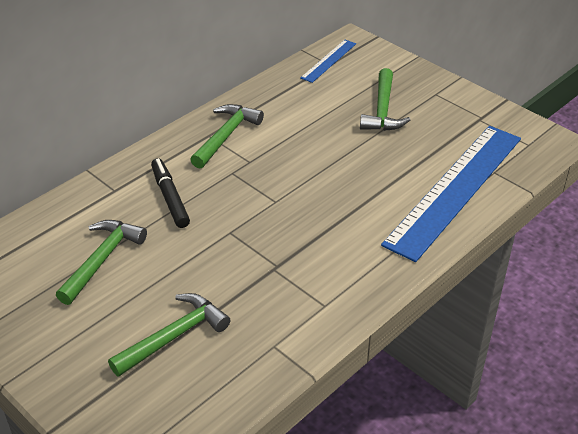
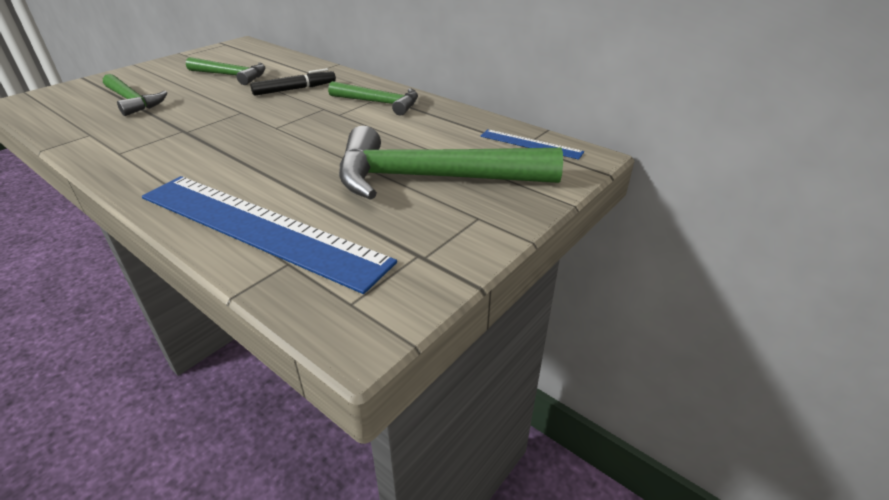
camera: 85 degrees right, 5 degrees down
green hammer [360,68,410,131] -> green hammer [339,126,563,200], size x1.80

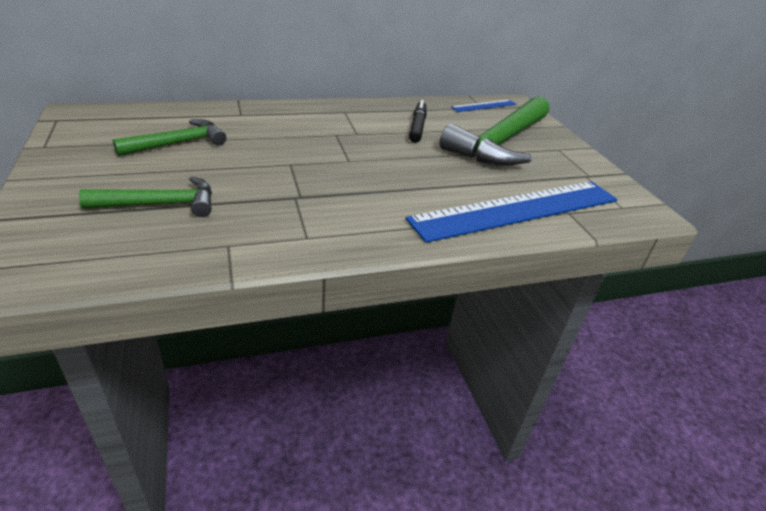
camera: 60 degrees left, 0 degrees up
black marker [250,68,336,96] -> black marker moved to [409,100,426,143]
green hammer [328,81,418,115] -> none

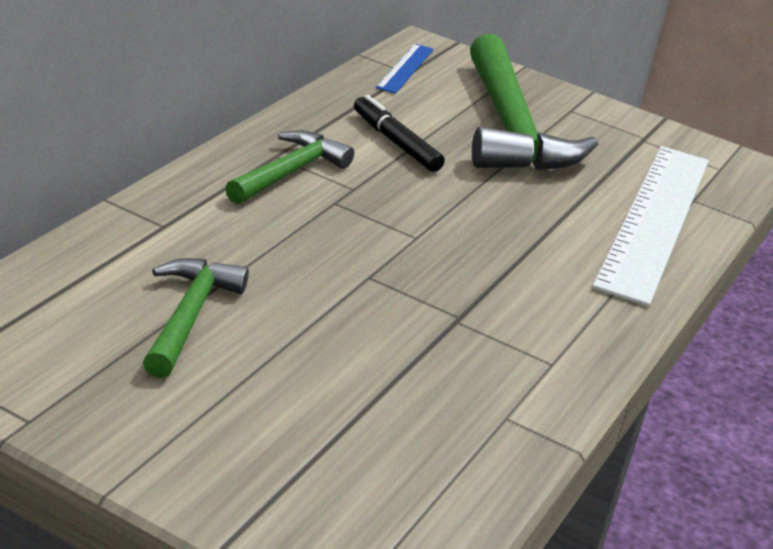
camera: 45 degrees left, 5 degrees down
green hammer [79,177,212,217] -> green hammer moved to [225,131,354,204]
blue ruler [406,181,617,243] -> white ruler [592,146,709,306]

